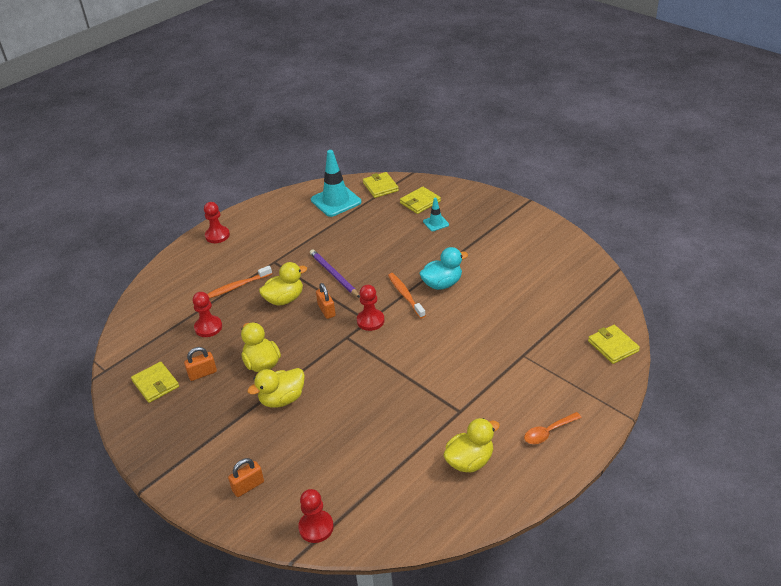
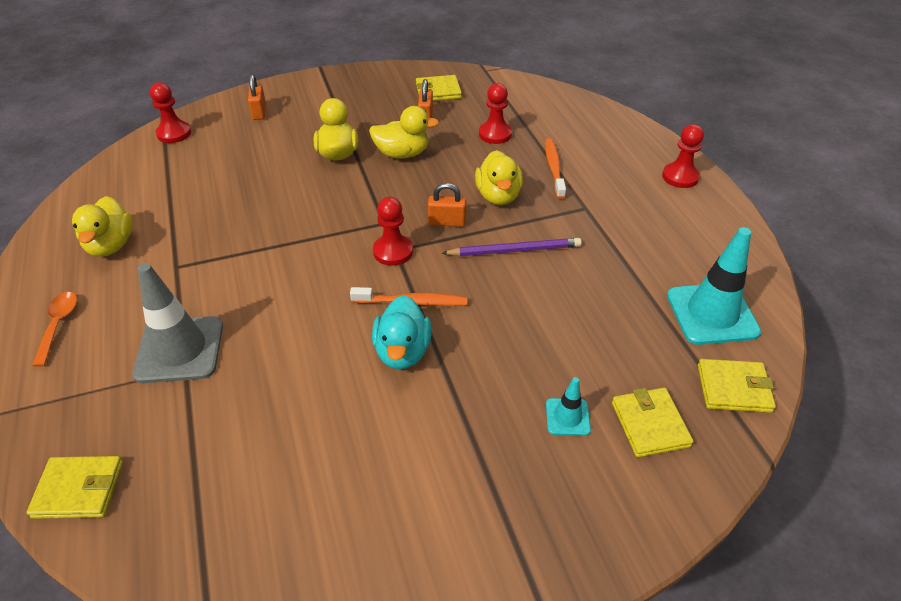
camera: 115 degrees right, 5 degrees up
none -> grey traffic cone [132,263,223,383]

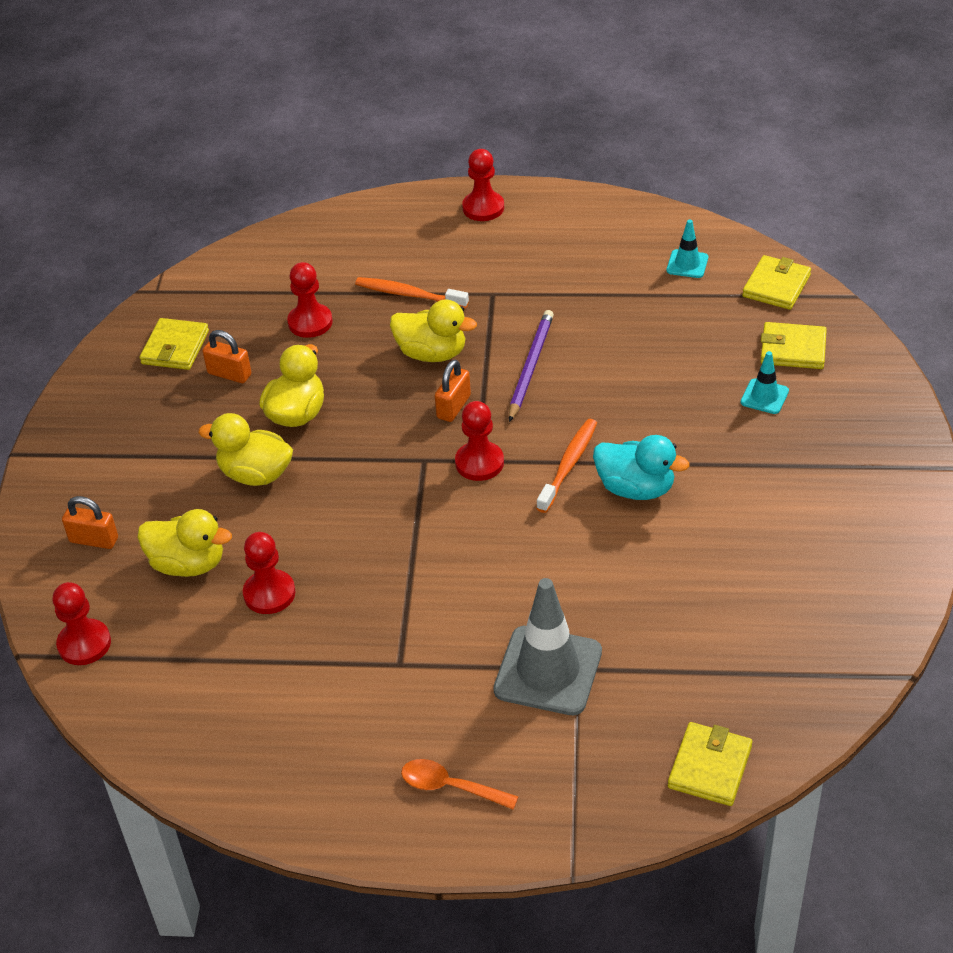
camera: 65 degrees left, 0 degrees up
yellow duck [72,196,133,257] -> yellow duck moved to [137,509,232,577]
turquoise traffic cone [667,227,761,345] -> turquoise traffic cone [667,219,708,278], size x0.50
none -> red pawn [243,532,295,614]

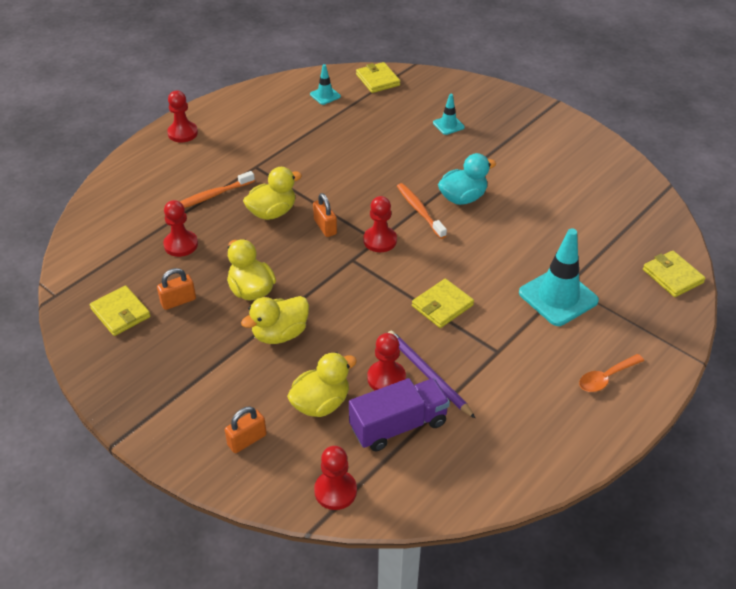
camera: 55 degrees left, 0 degrees up
grey traffic cone [494,578,602,715] -> turquoise traffic cone [519,228,599,326]
purple pencil [509,310,554,422] -> purple pencil moved to [388,331,476,419]
yellow wallet [760,322,827,369] -> yellow wallet moved to [412,279,474,328]
none -> purple truck [349,378,450,451]

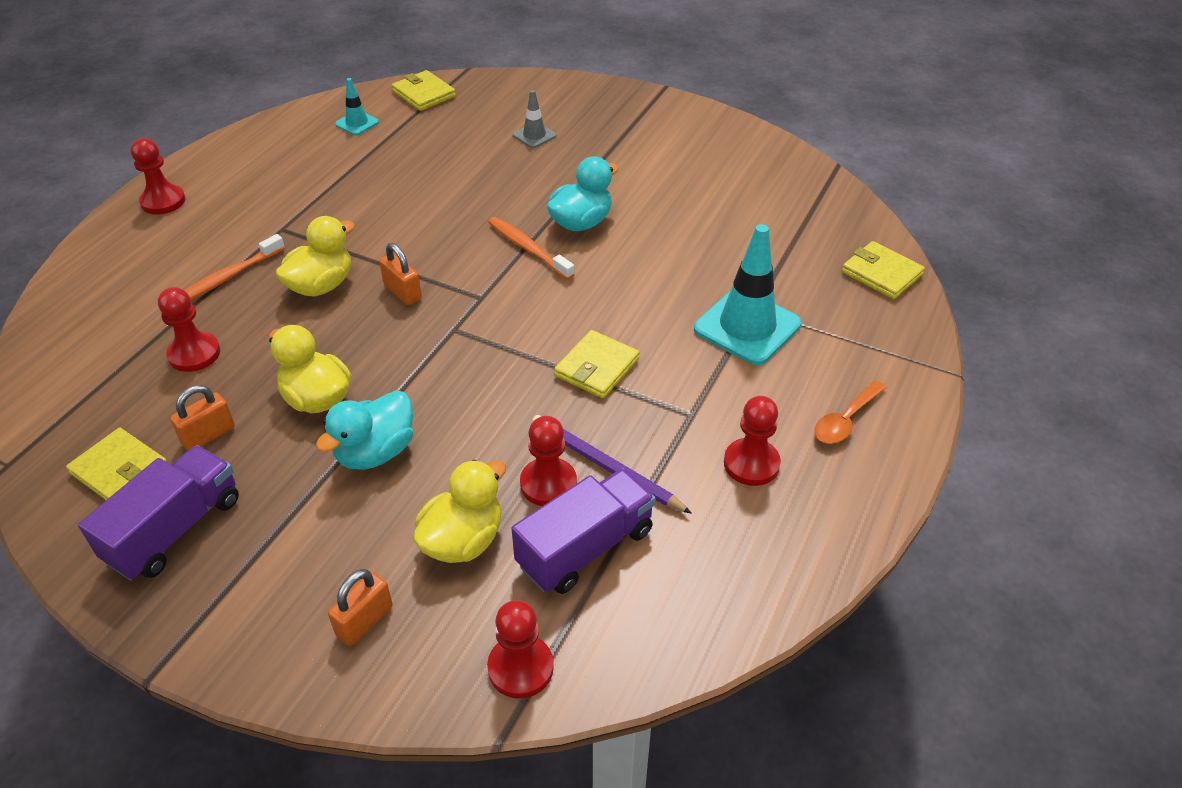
camera: 15 degrees left, 0 degrees up
yellow duck [241,296,309,344] -> turquoise duck [316,391,413,470]
red pawn [363,196,397,252] -> red pawn moved to [724,396,781,486]
turquoise traffic cone [433,94,465,135] -> grey traffic cone [513,90,556,148]
none -> purple truck [78,445,239,581]

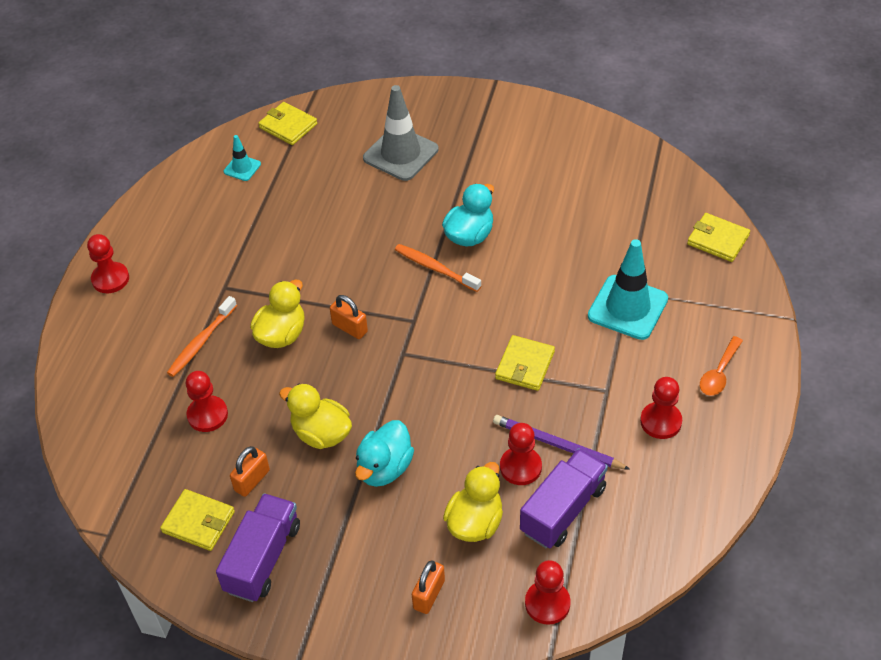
camera: 10 degrees left, 5 degrees up
grey traffic cone [513,90,556,148] -> grey traffic cone [363,85,438,181], size x2.01

